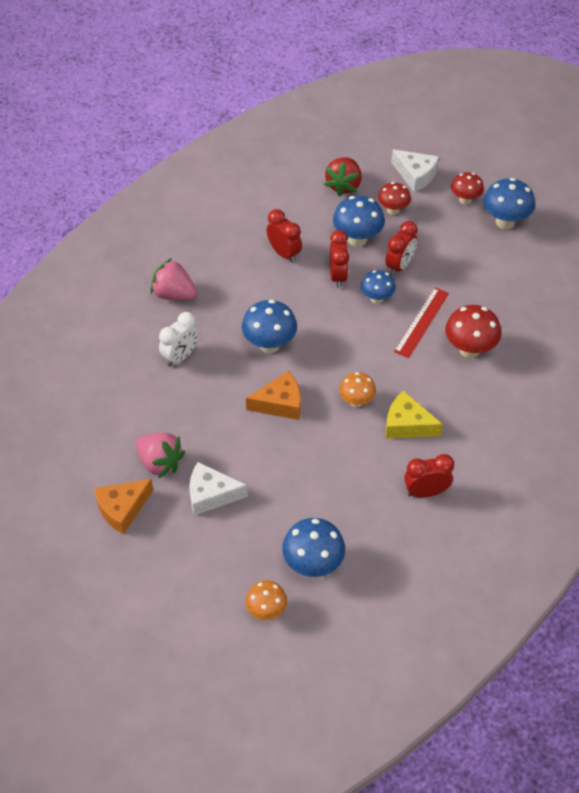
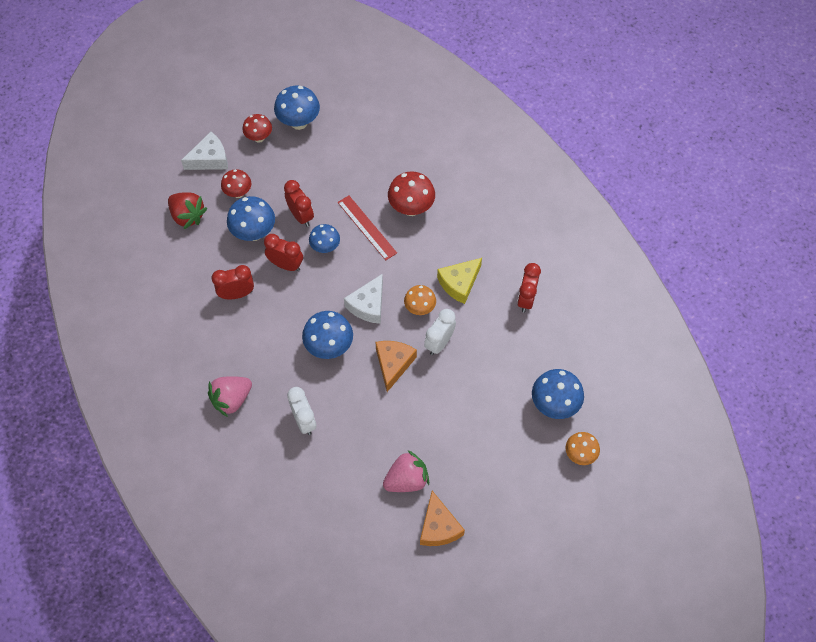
camera: 65 degrees left, 10 degrees up
white cheese [189,462,248,516] -> white cheese moved to [344,274,383,324]
none -> white clock [424,309,456,355]

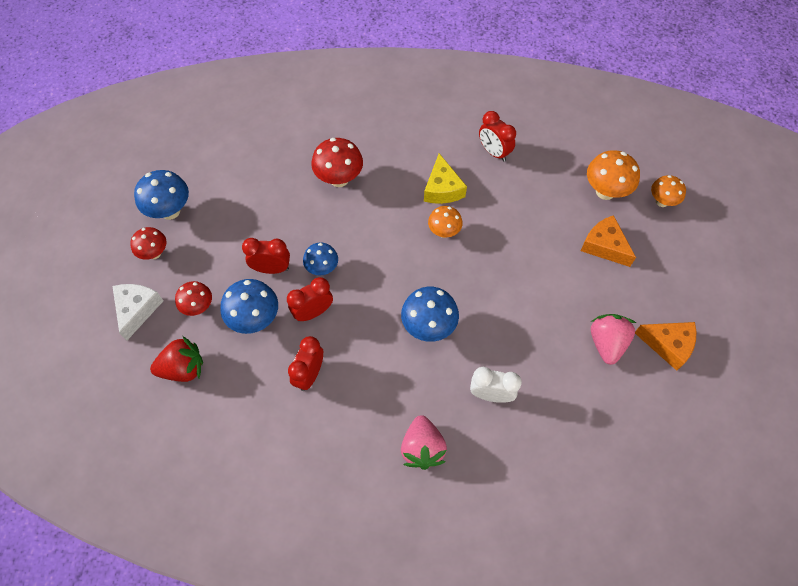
camera: 55 degrees left, 0 degrees up
red ruler [338,195,397,260] -> none
white cheese [344,274,383,324] -> none
orange cheese [375,341,417,392] -> orange cheese moved to [581,215,636,267]
white clock [424,309,456,355] -> none
blue mushroom [532,369,584,419] -> orange mushroom [587,150,640,200]

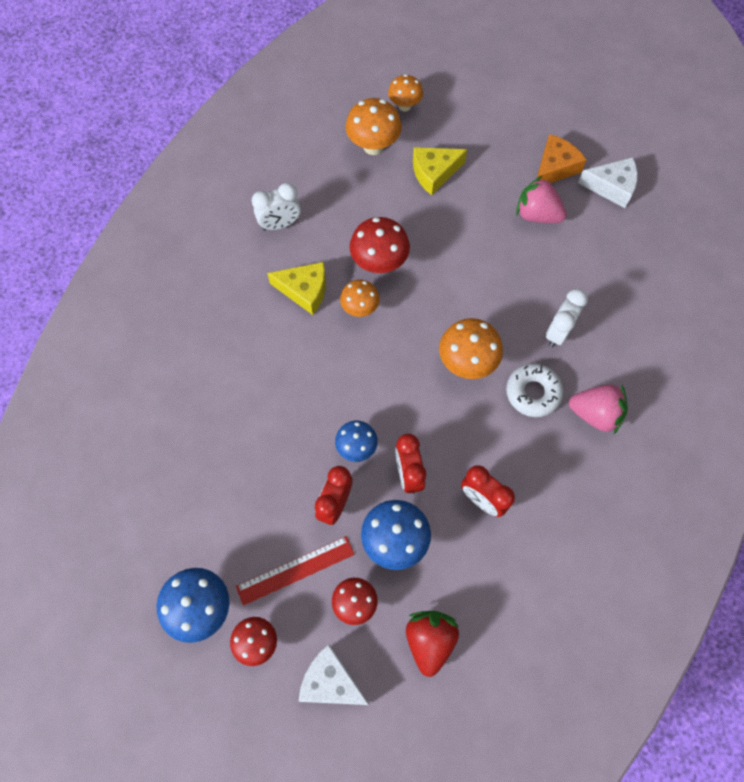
camera: 70 degrees left, 5 degrees up
red mushroom [311,138,363,187] -> red mushroom moved to [350,217,410,273]
blue mushroom [401,287,459,342] -> orange mushroom [439,318,503,379]
red clock [479,111,516,162] -> white clock [252,183,301,231]
orange cheese [581,215,636,267] -> yellow cheese [413,147,467,195]
none -> red ruler [236,536,355,606]
none -> white donut [506,364,563,417]
none -> white cheese [578,157,638,208]

